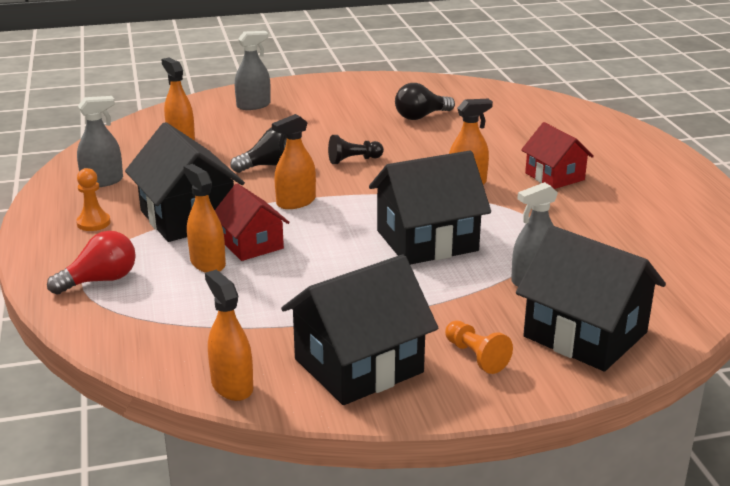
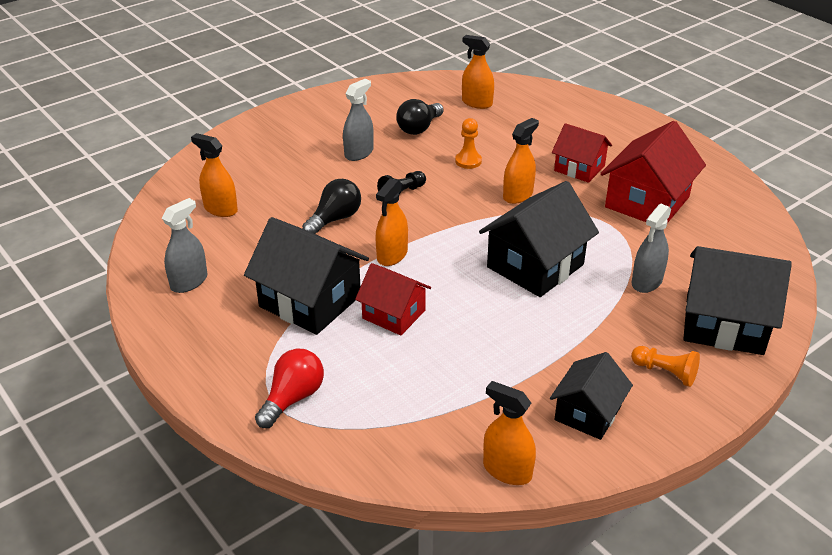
camera: 25 degrees left, 10 degrees up
orange pawn [76,168,111,231] -> orange pawn moved to [455,118,482,169]
orange spray bottle [183,164,226,273] -> orange spray bottle moved to [462,35,494,109]
grey spray bottle [235,31,271,110] -> grey spray bottle moved to [343,79,374,161]
black house [281,255,438,405] -> black house [550,352,633,440], size x0.62
none -> red house [600,121,706,223]

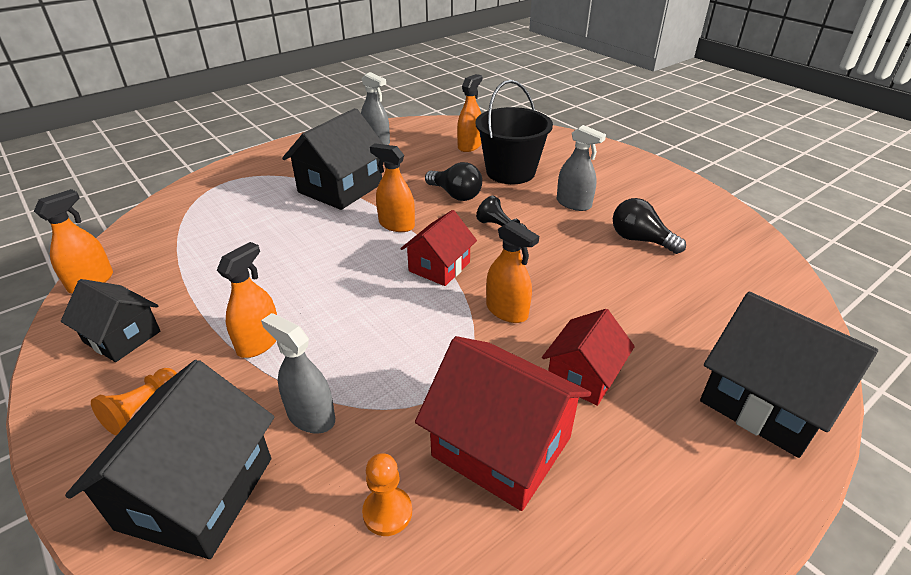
camera: 90 degrees right, 0 degrees up
red light bulb [255,349,324,428] -> none
red house [355,263,431,336] -> red house moved to [400,210,477,286]
orange pawn [455,118,482,169] -> orange pawn moved to [362,453,412,536]
orange spray bottle [462,35,494,109] -> orange spray bottle moved to [217,242,277,358]
black house [479,181,599,297] -> black house moved to [700,292,878,458]
none -> black bucket [475,80,553,184]

